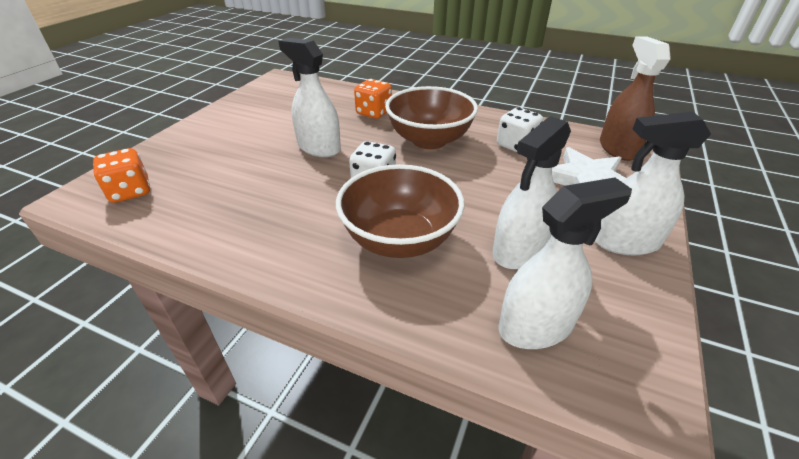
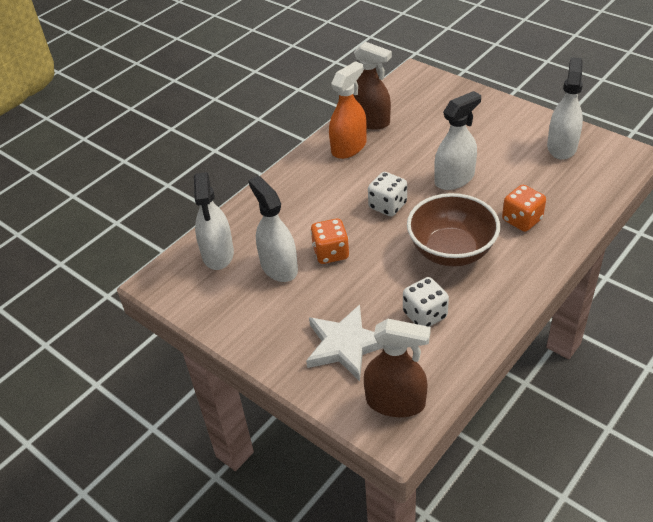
camera: 110 degrees right, 5 degrees up
orange dice [93,148,150,203] -> orange dice moved to [310,219,349,264]
brown bowl [336,164,465,258] -> none
white spray bottle [595,112,711,255] -> white spray bottle moved to [547,57,583,160]
none -> orange spray bottle [329,61,367,159]
none -> brown spray bottle [354,42,392,130]

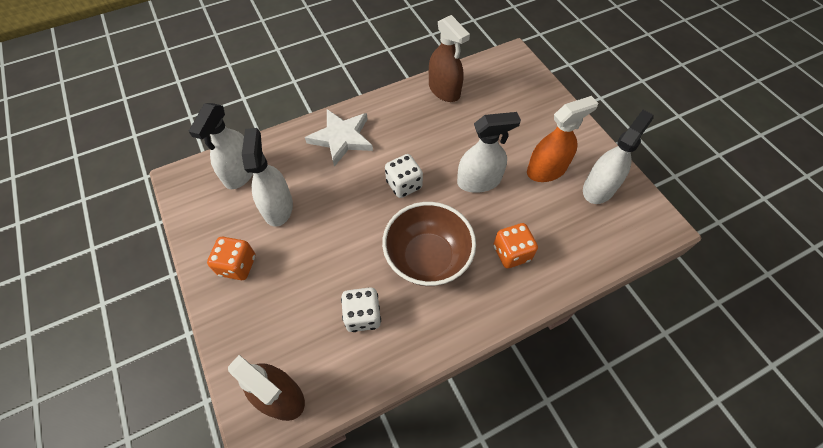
camera: 20 degrees right, 15 degrees up
white star [306,304,383,381] -> white star moved to [305,109,373,167]
orange dice [310,219,349,264] -> orange dice moved to [207,237,255,280]
orange spray bottle [329,61,367,159] -> orange spray bottle moved to [527,96,598,182]

